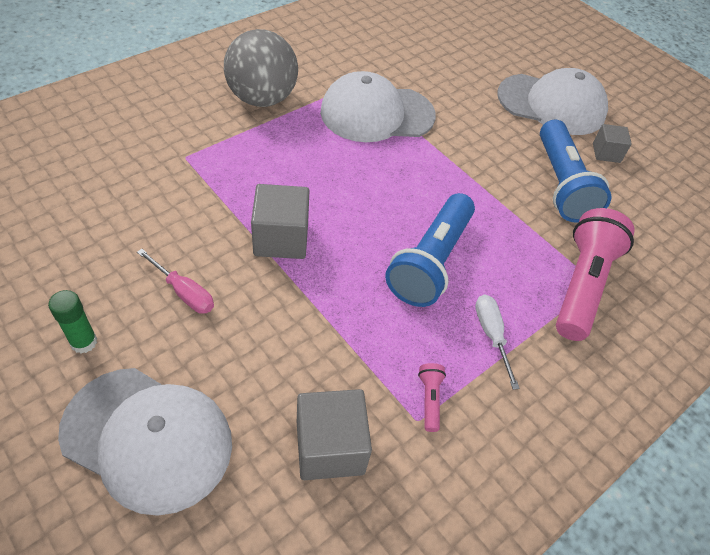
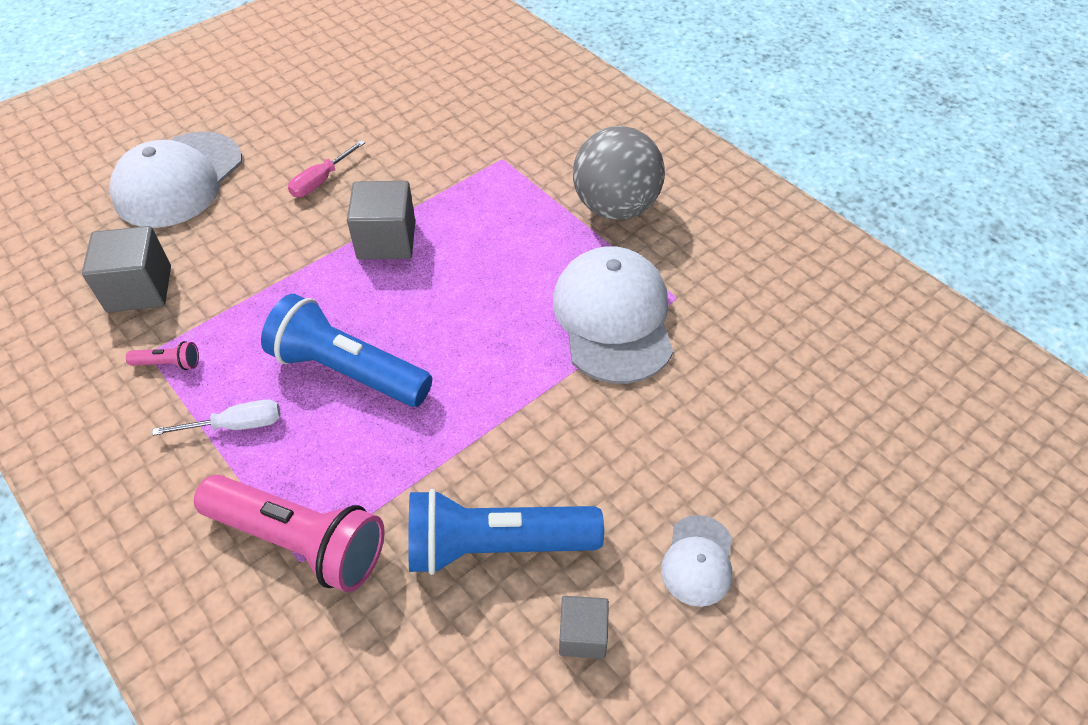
camera: 95 degrees right, 0 degrees up
green glue stick [48,290,97,353] -> none
white cap [498,68,608,135] -> white cap [661,515,732,607], size x0.49

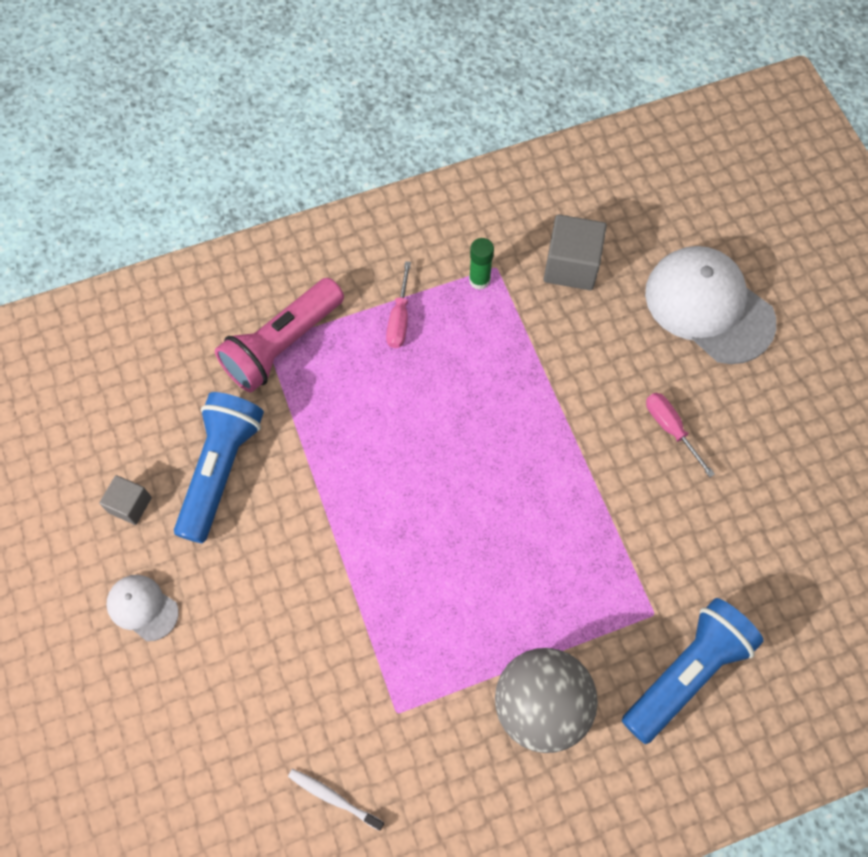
camera: 110 degrees right, 15 degrees up
pink flashlight [126,341,199,370] -> green glue stick [469,238,494,290]
white screwdriver [152,400,281,436] -> pink screwdriver [386,261,411,348]
blue flashlight [261,294,432,407] -> blue flashlight moved to [622,598,764,744]
grey cube [347,181,415,260] -> none
white cap [553,246,673,384] -> none
none -> white toothbrush [288,769,384,831]

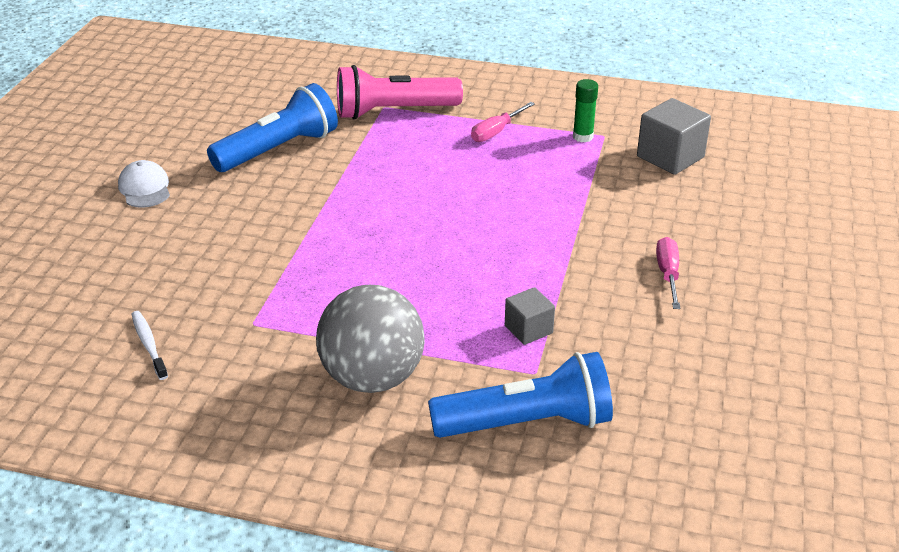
camera: 35 degrees right, 30 degrees down
grey cube [99,475,152,525] -> grey cube moved to [505,287,555,345]
white cap [645,246,776,364] -> none

